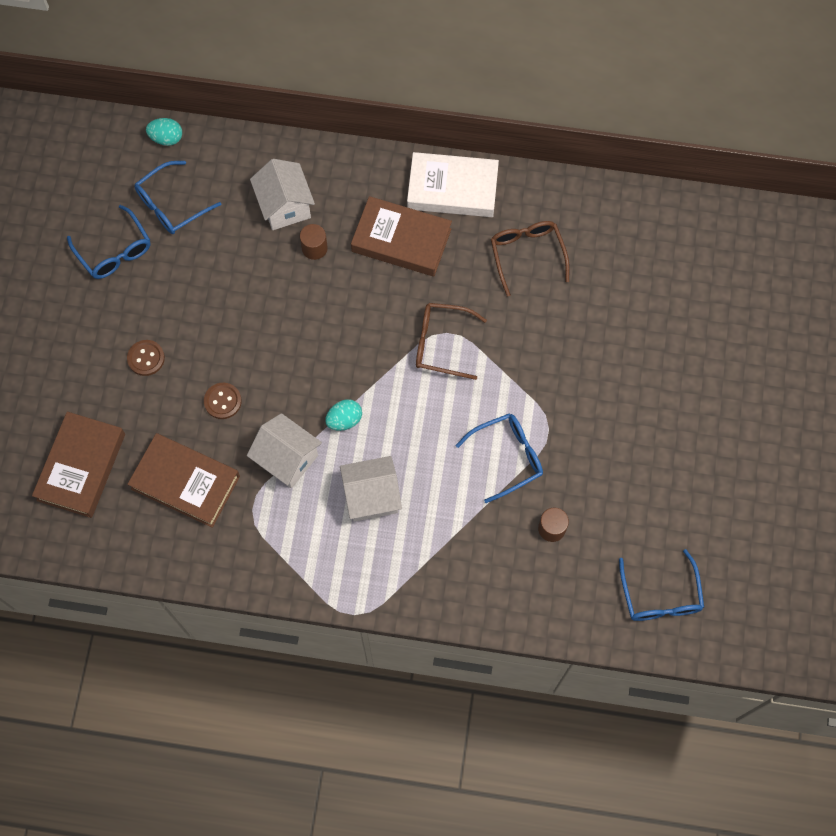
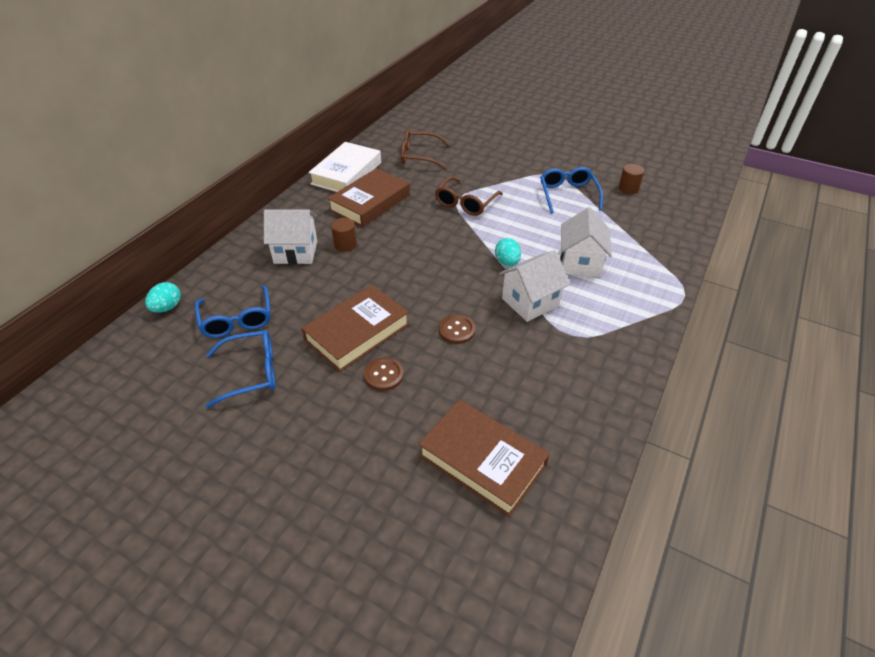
camera: 70 degrees left, 25 degrees down
brown book [128,433,240,528] -> brown book moved to [301,285,410,372]
blue glasses [619,549,704,621] -> none

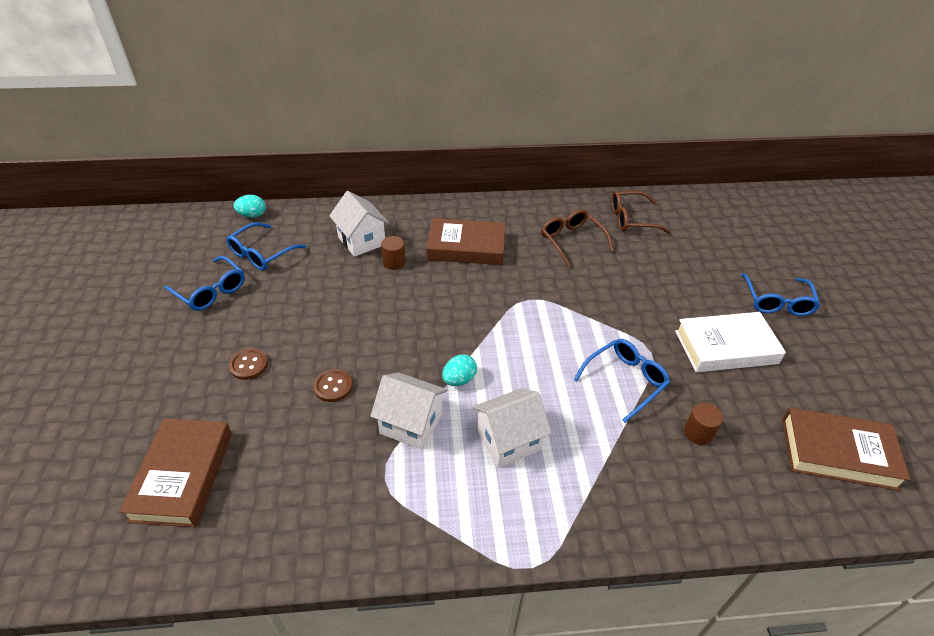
camera: 55 degrees right, 0 degrees up
brown book [301,285,410,372] -> brown book moved to [782,408,911,491]
white book [308,142,381,192] -> white book moved to [675,312,786,372]
brown glasses [435,177,503,216] -> brown glasses moved to [611,191,671,234]
none -> blue glasses [741,273,821,316]

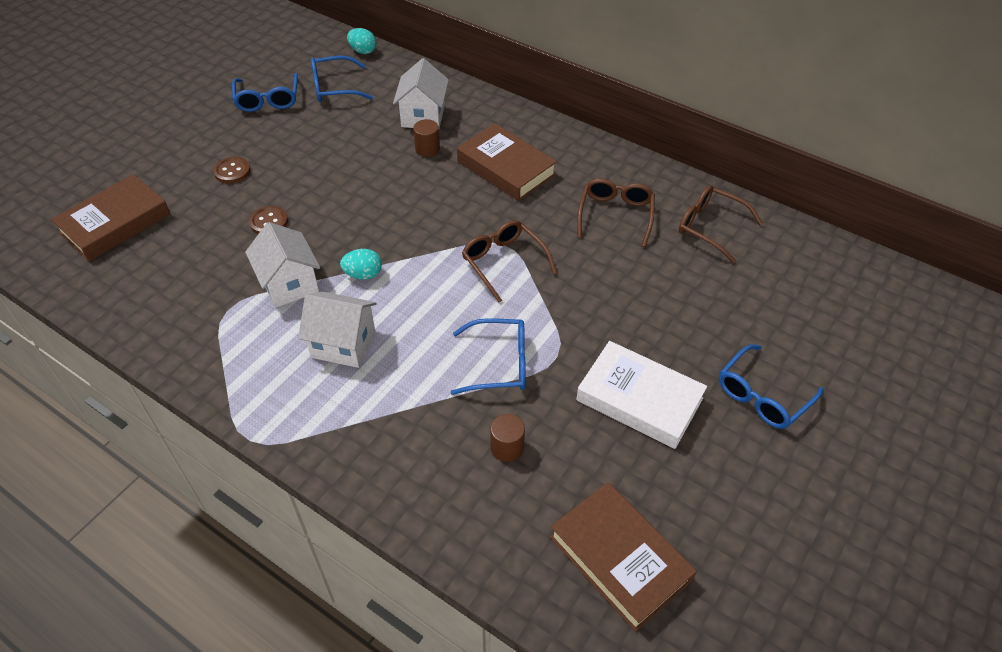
camera: 40 degrees right, 5 degrees up
none -> brown glasses [462,220,557,303]

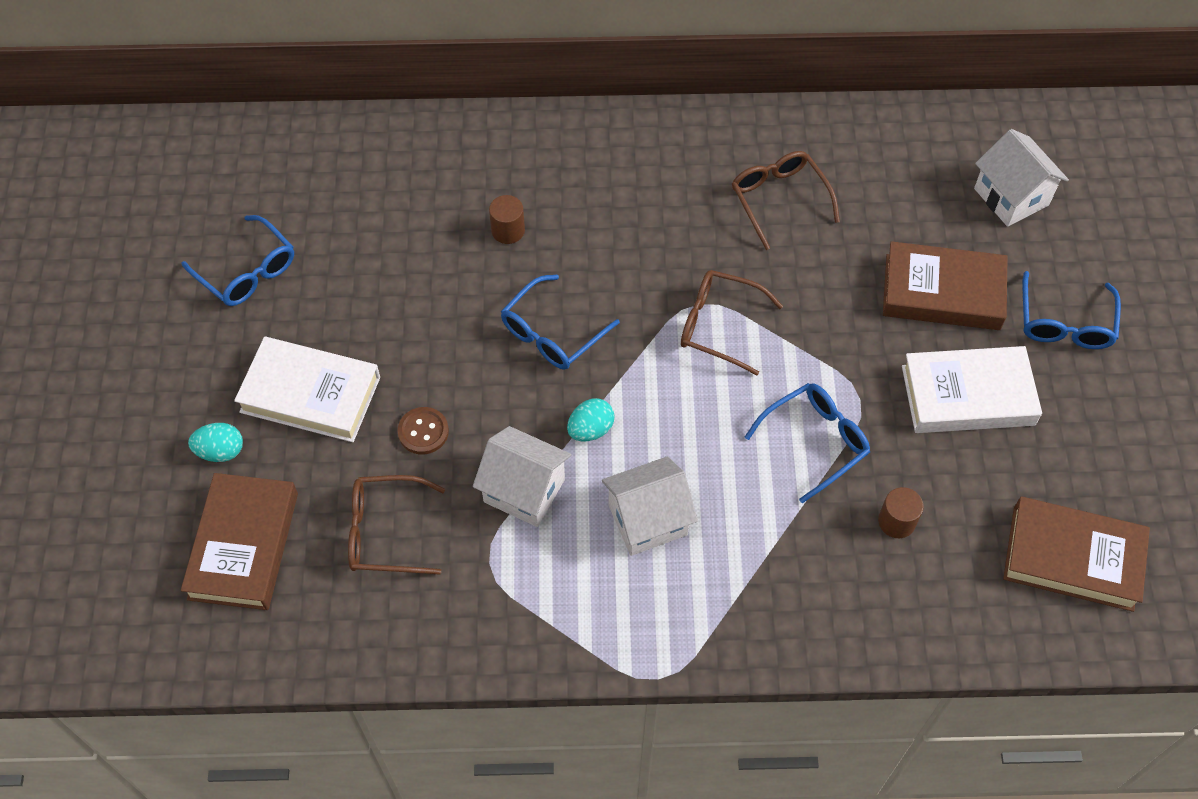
camera: 35 degrees left, 10 degrees up
brown button [213,157,250,184] -> white book [234,337,380,442]
blue glasses [311,56,373,102] -> blue glasses moved to [501,275,620,370]
turquoise egg [347,28,376,54] -> turquoise egg moved to [188,423,243,462]
white house [393,58,449,128] -> white house moved to [974,129,1069,227]
brown book [457,123,557,201] -> brown book moved to [883,241,1008,330]
brown glasses [679,185,763,263] -> brown glasses moved to [348,475,445,575]

